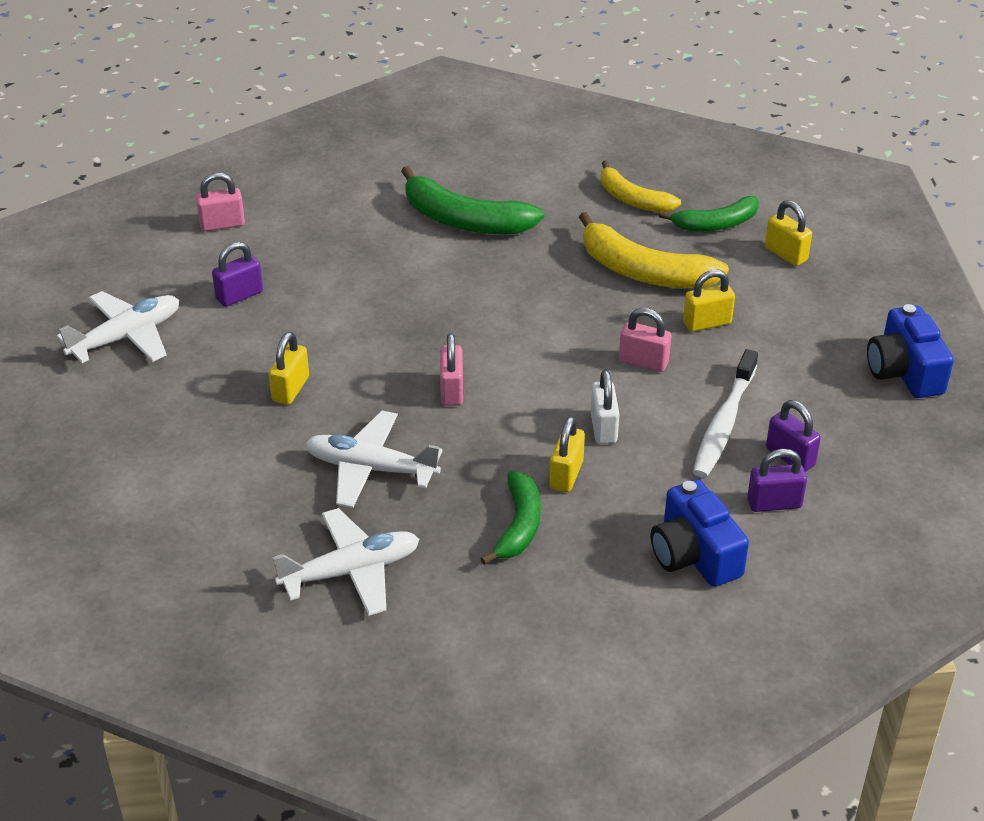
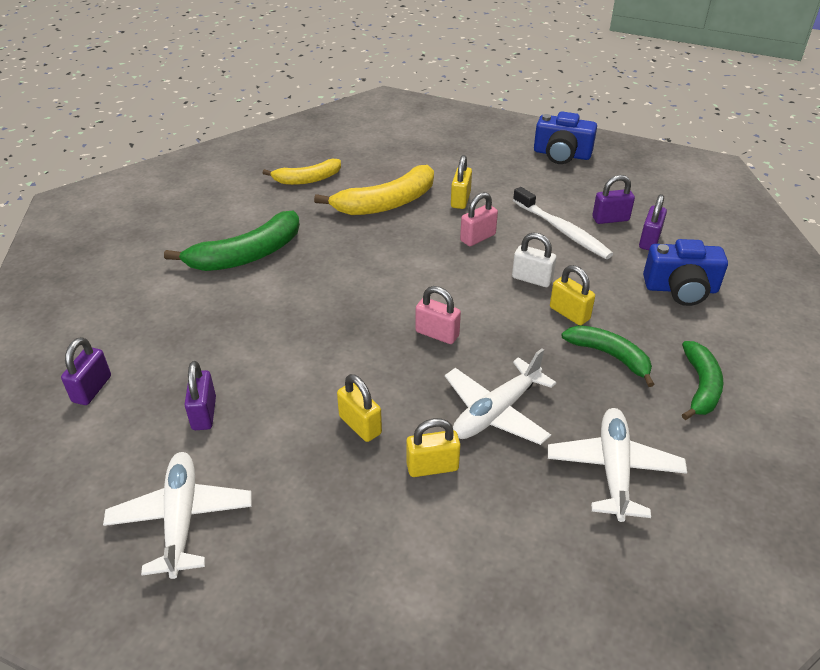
camera: 60 degrees left, 0 degrees up
pink padlock [196,172,245,231] -> purple padlock [61,337,111,405]
green banana [659,196,759,231] -> green banana moved to [682,341,723,420]
yellow padlock [765,200,812,266] -> yellow padlock moved to [406,418,460,477]

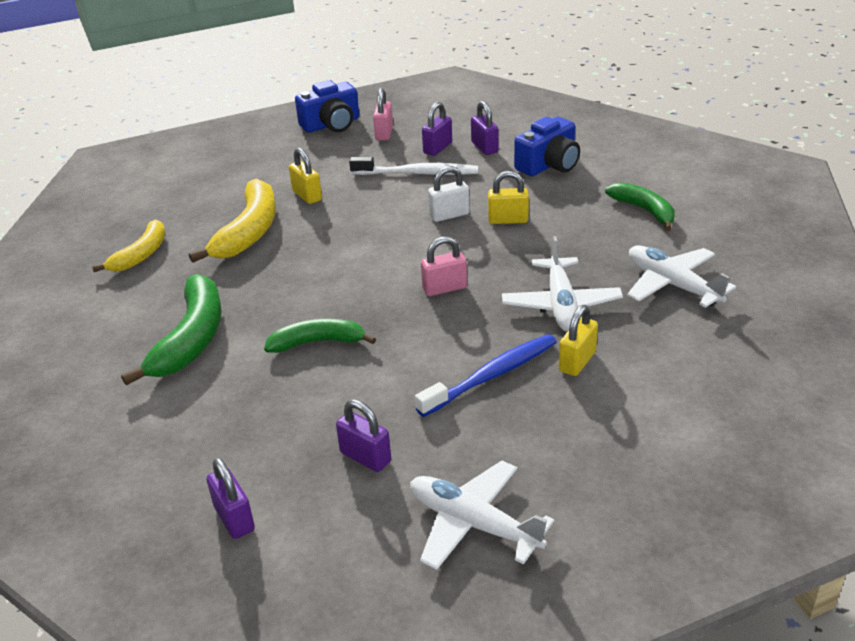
camera: 45 degrees left, 5 degrees down
yellow padlock [337,374,382,442] -> blue toothbrush [415,334,557,417]
pink padlock [460,192,498,246] -> pink padlock moved to [373,88,393,141]
green banana [562,325,655,387] -> green banana moved to [264,319,376,353]

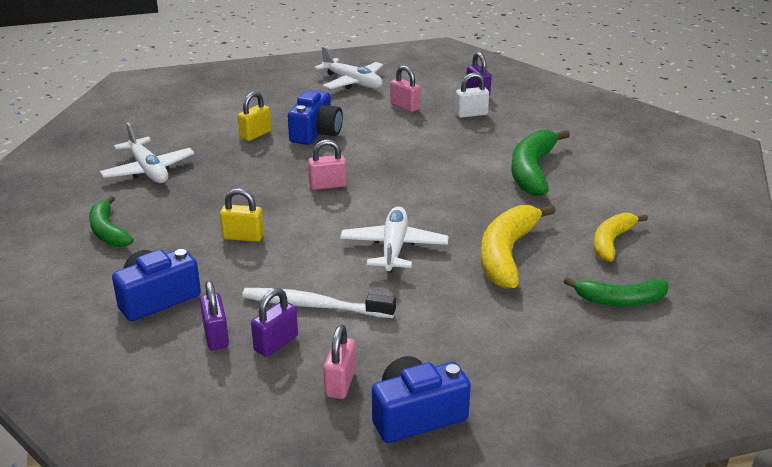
camera: 175 degrees left, 5 degrees down
green banana [264,319,376,353] -> green banana moved to [564,277,668,306]
yellow padlock [289,148,322,204] -> none
purple padlock [336,399,391,472] -> pink padlock [391,65,421,112]
blue toothbrush [415,334,557,417] -> blue camera [288,90,343,145]
white padlock [428,166,470,222] -> white padlock moved to [455,72,489,118]
white plane [502,236,623,332] -> white plane moved to [340,206,448,273]

